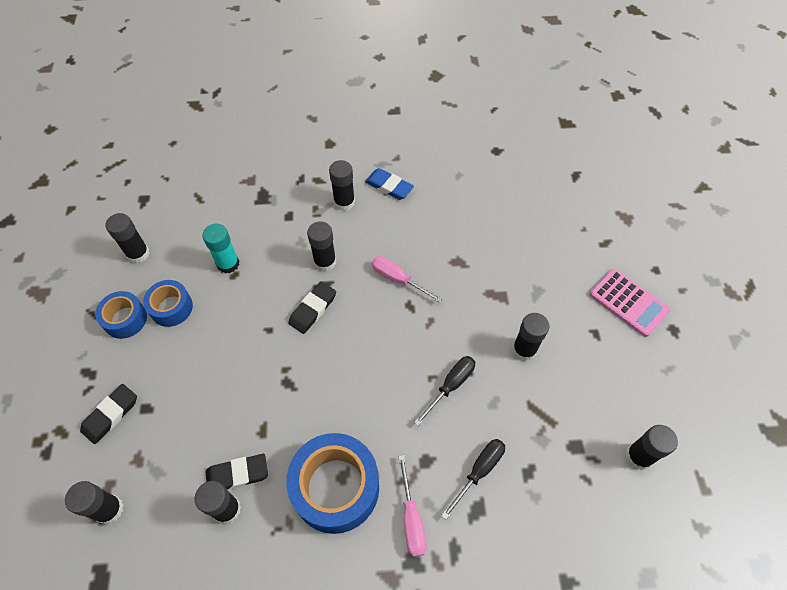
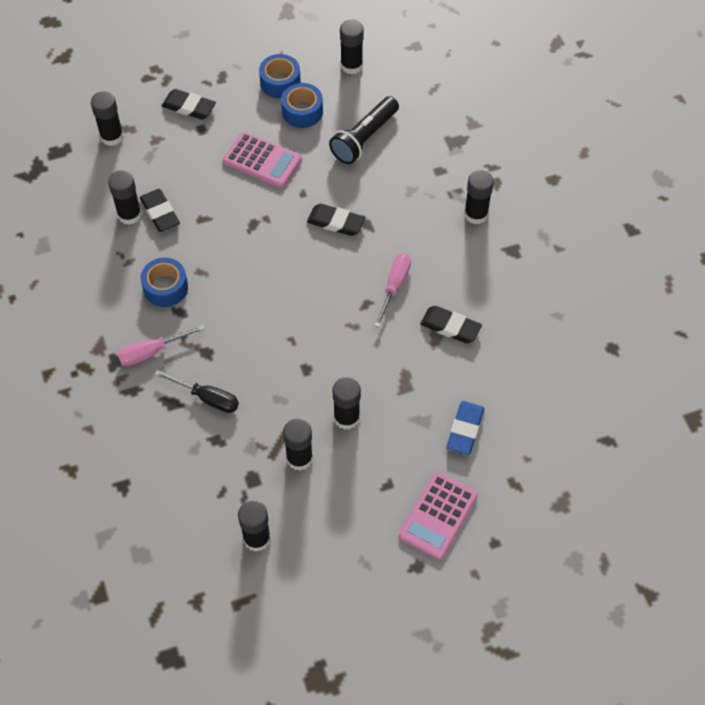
camera: 75 degrees right, 0 degrees up
turquoise glue stick [202,223,239,274] -> black flashlight [329,96,399,164]
blue tape [286,433,379,534] -> blue tape [141,258,188,307], size x0.56
black glue stick [307,221,336,271] -> black glue stick moved to [283,418,313,471]
blue eraser [365,168,414,200] -> blue eraser moved to [446,401,484,455]
black screwdriver [414,356,475,426] -> none
none -> pink calculator [223,132,302,188]
none -> black eraser [420,306,482,343]

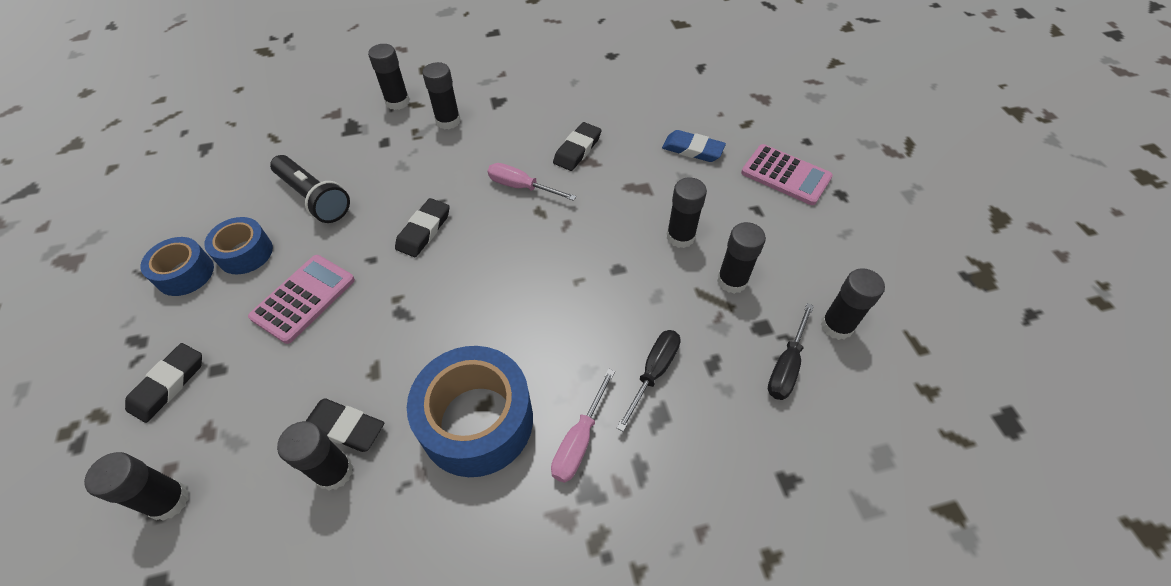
camera: 85 degrees left, 5 degrees down
pink screwdriver [118,325,205,366] -> pink screwdriver turned 45 degrees clockwise [551,369,615,483]
black eraser [140,189,180,232] -> black eraser turned 45 degrees clockwise [306,398,384,452]
blue tape [141,258,188,307] -> blue tape [407,346,533,477], size x1.78
black glue stick [340,20,364,74] -> black glue stick moved to [368,44,410,110]
none -> black screwdriver [768,303,814,400]

